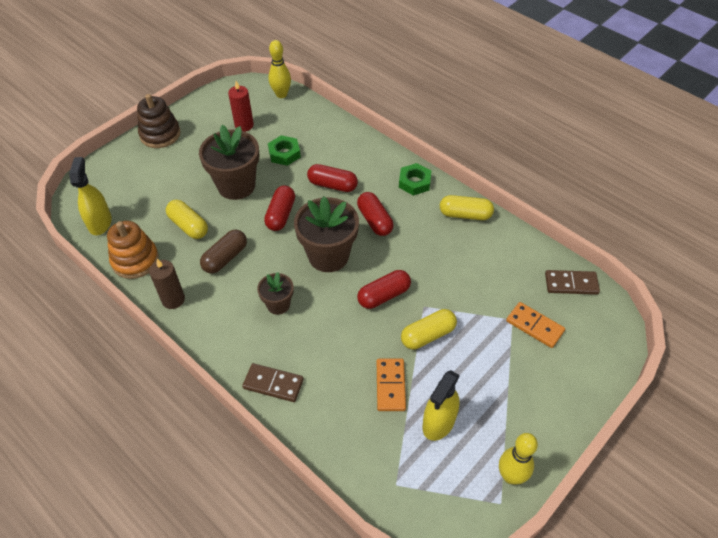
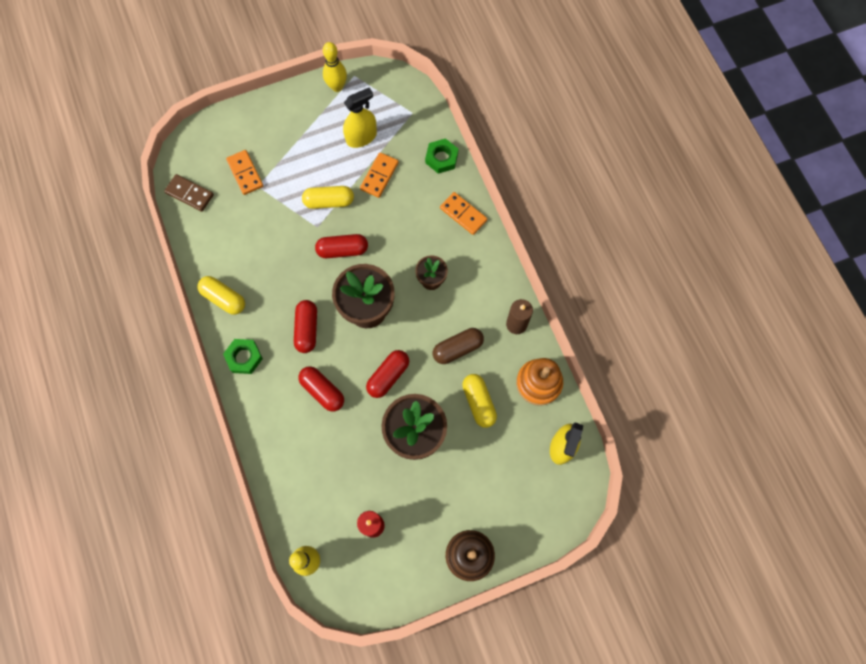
camera: 155 degrees left, 20 degrees up
brown domino [242,363,304,402] -> orange domino [440,192,487,235]
green nut [268,135,301,166] -> green nut moved to [425,138,458,174]

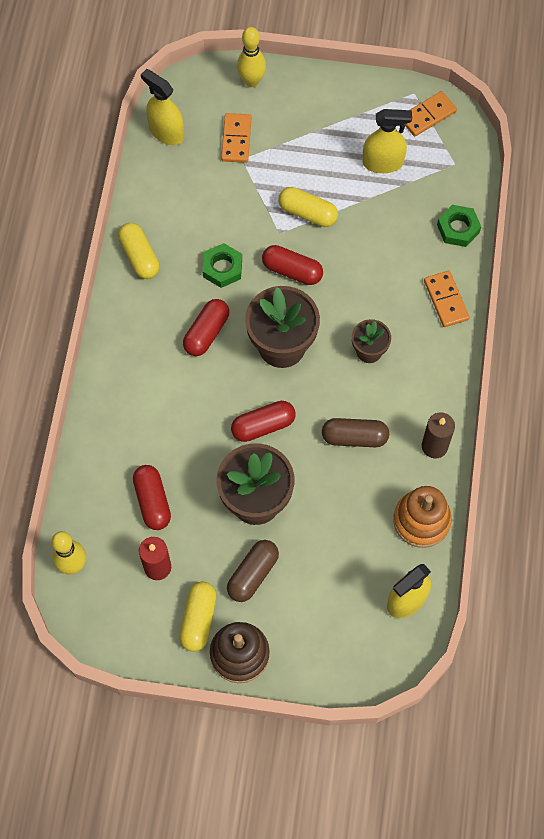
camera: 30 degrees right, 5 degrees down
brown domino [164,174,214,212] -> yellow spray bottle [141,69,184,145]
green nut [223,339,263,374] -> green nut moved to [202,243,242,288]
red capsule [298,366,344,412] -> red capsule moved to [133,465,171,530]
yellow bowling pin [323,42,347,92] -> yellow bowling pin moved to [237,27,266,87]
orange domino [360,153,399,198] -> orange domino moved to [404,91,457,137]
yellow capsule [462,374,497,428] -> yellow capsule moved to [180,581,217,652]
none -> brown capsule [227,540,279,602]

